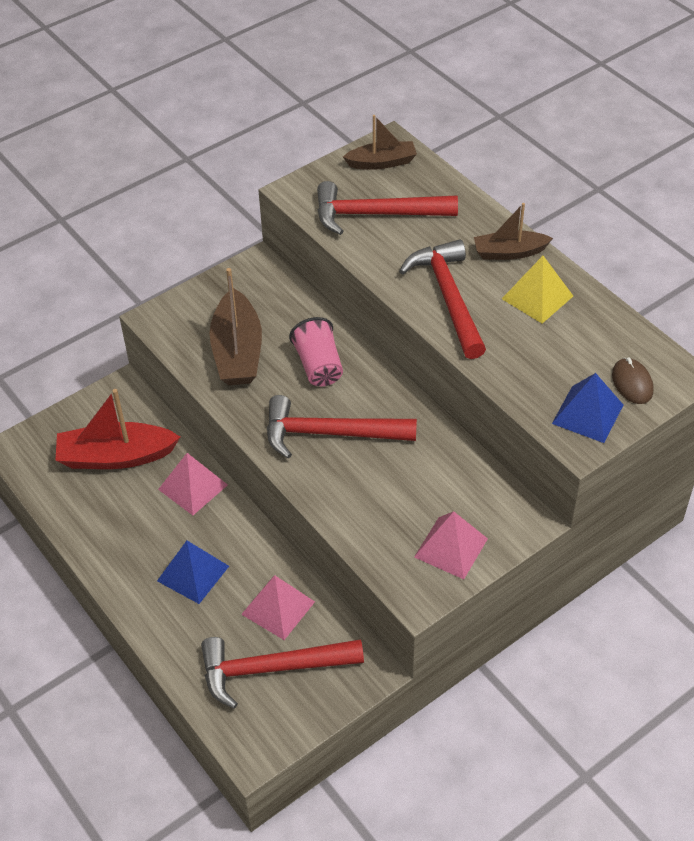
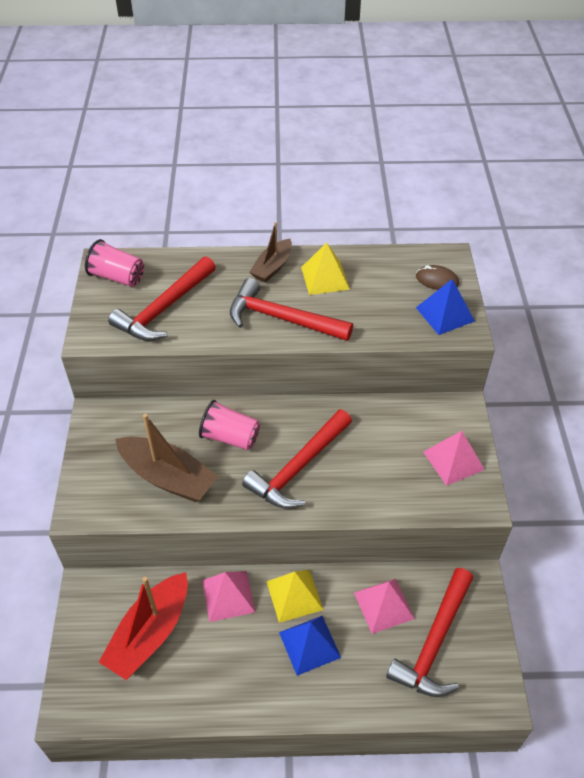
camera: 55 degrees left, 0 degrees up
brown boat [343,115,417,170] -> pink cup [85,239,144,287]
none -> yellow pyramid [266,570,323,623]

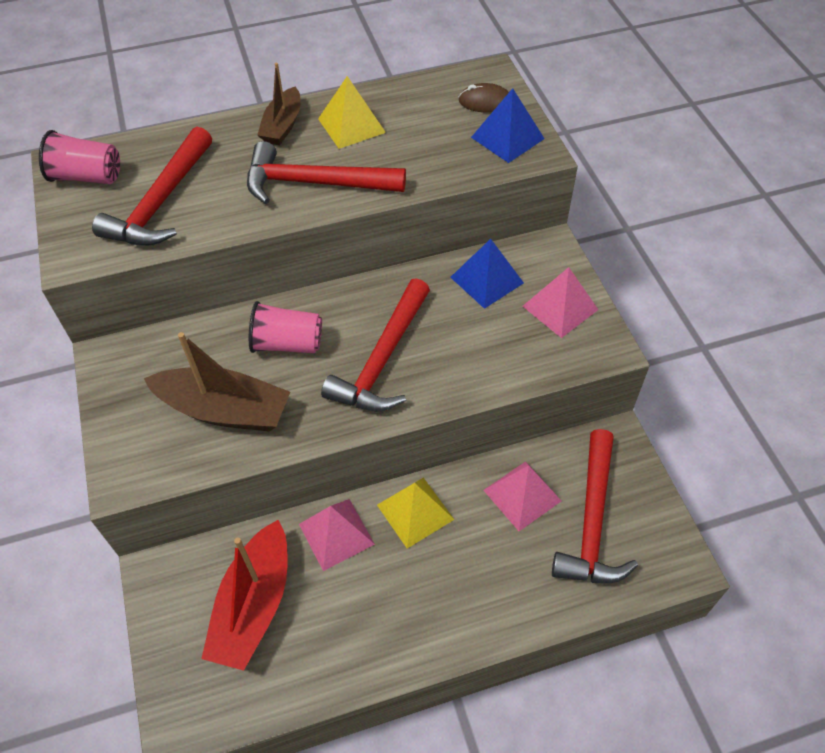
camera: 15 degrees left, 5 degrees up
blue pyramid [279,616,341,676] -> blue pyramid moved to [450,239,524,309]

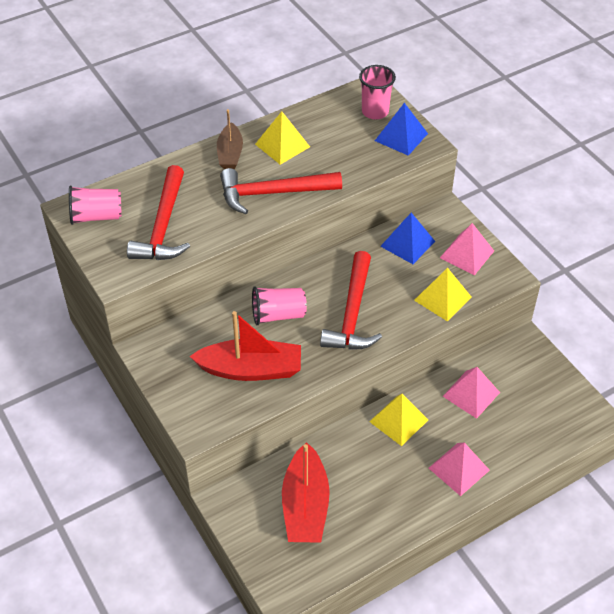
camera: 15 degrees left, 5 degrees down
brown boat [144,332,290,431] -> red boat [189,311,301,381]
pink pyramid [299,499,375,571] -> pink pyramid moved to [429,443,490,496]
brown mouse [458,83,509,113] -> pink cup [359,65,396,120]
red hammer [552,429,638,583] -> none
none -> yellow pyramid [414,268,472,321]

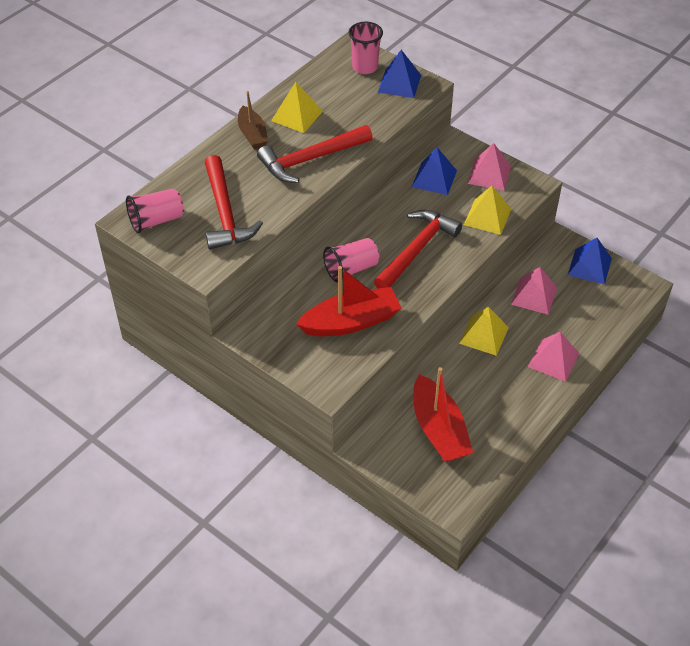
camera: 20 degrees left, 0 degrees up
red hammer [320,251,382,350] -> red hammer turned 135 degrees counterclockwise [374,210,462,289]
none -> blue pyramid [568,238,612,284]

